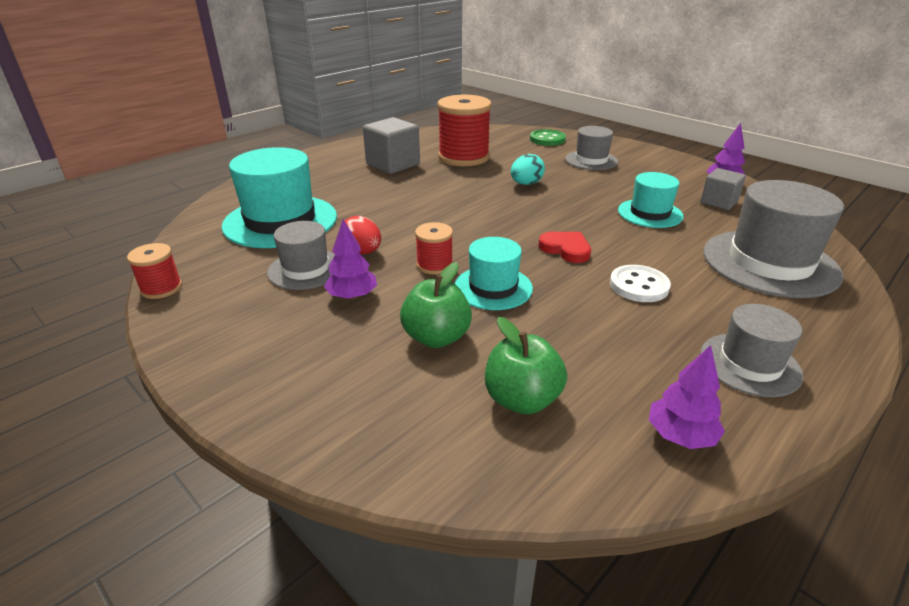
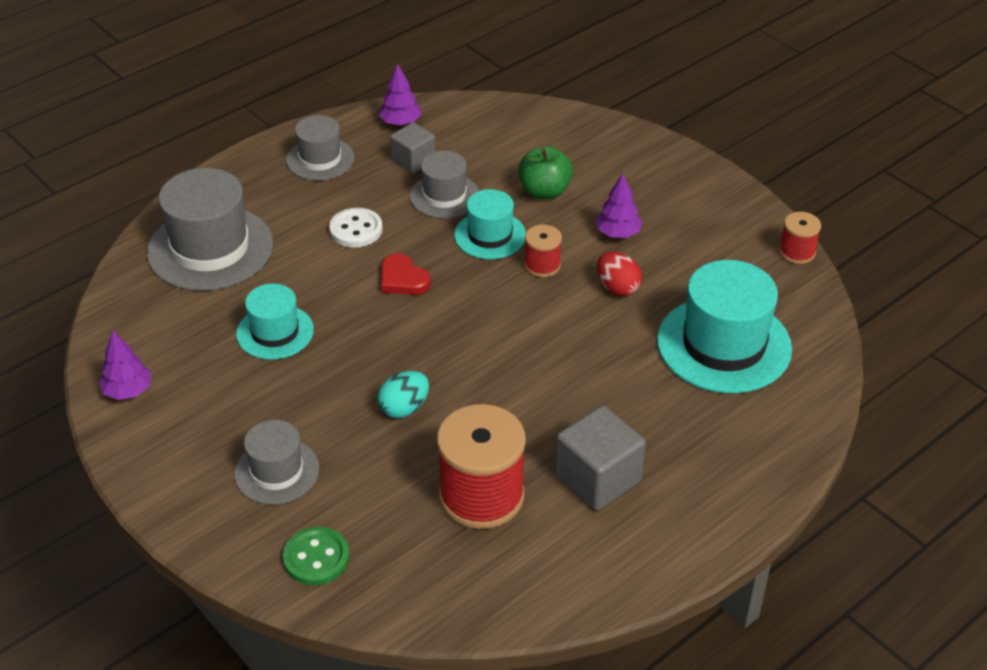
camera: 175 degrees left, 10 degrees up
grey hat [267,221,335,290] -> grey hat moved to [410,151,479,218]
green apple [485,317,567,414] -> none
grey cube [701,168,746,210] -> grey cube moved to [390,122,435,174]

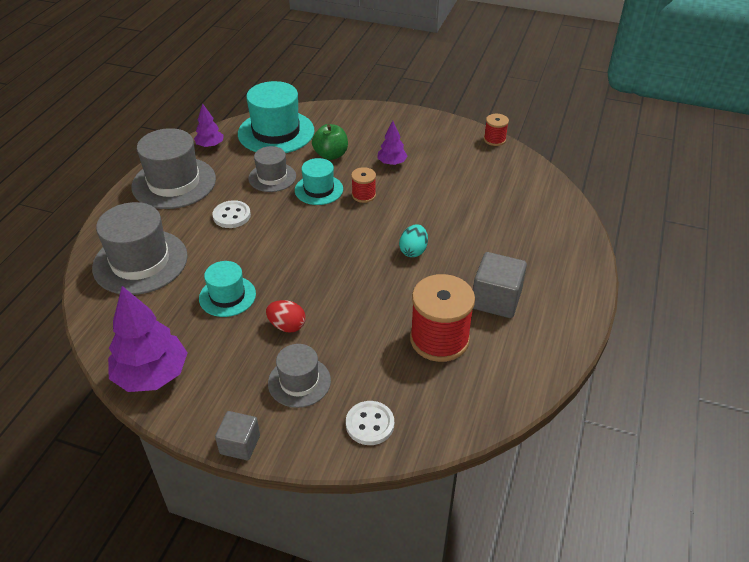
camera: 30 degrees left, 0 degrees up
purple tree [99,330,152,400] -> purple tree [108,286,187,392], size x1.90
green button [283,527,349,585] -> white button [346,401,394,445]
grey hat [286,115,354,181] -> grey hat [131,128,216,209], size x1.72
turquoise egg [377,371,429,418] -> turquoise egg moved to [399,225,428,257]
red heart [381,253,431,295] -> none
grey cube [390,122,435,174] -> grey cube moved to [215,411,260,460]
red egg [597,252,642,296] -> red egg moved to [266,300,306,333]
turquoise hat [657,260,792,393] -> turquoise hat moved to [238,81,314,153]

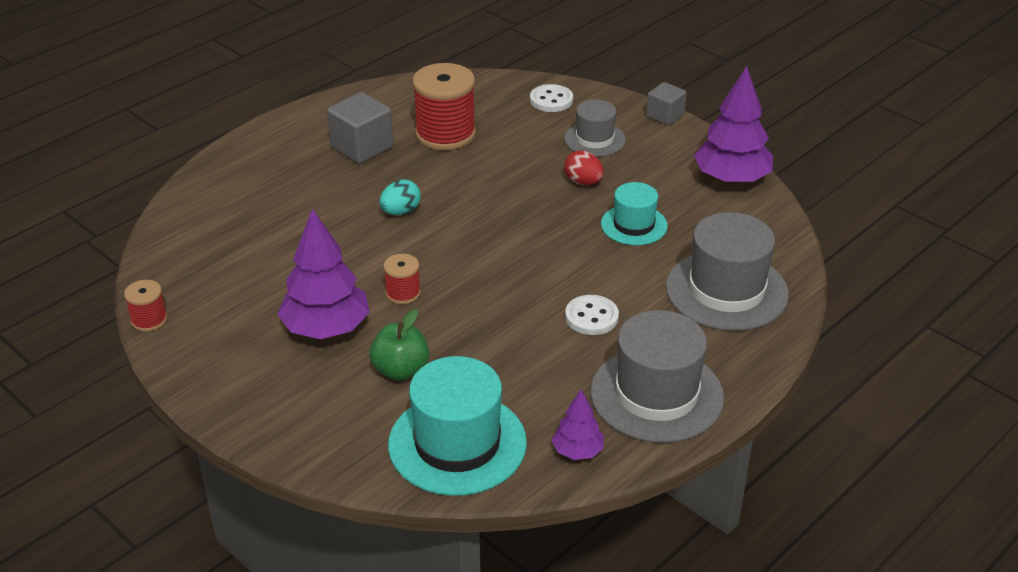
camera: 155 degrees left, 5 degrees down
grey hat [248,146,296,192] -> none
turquoise hat [295,158,343,205] -> none
purple tree [377,121,407,165] -> purple tree [277,209,370,339], size x1.90

